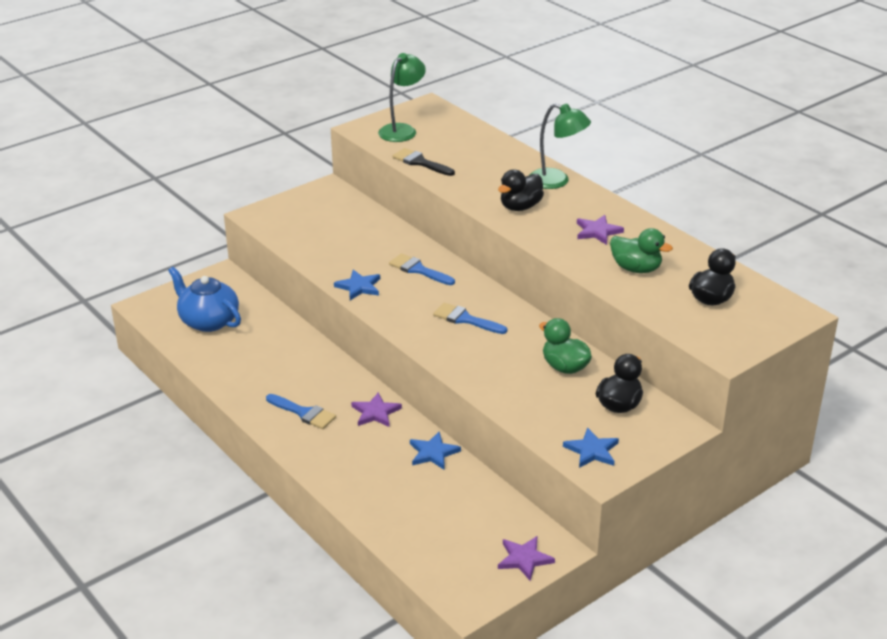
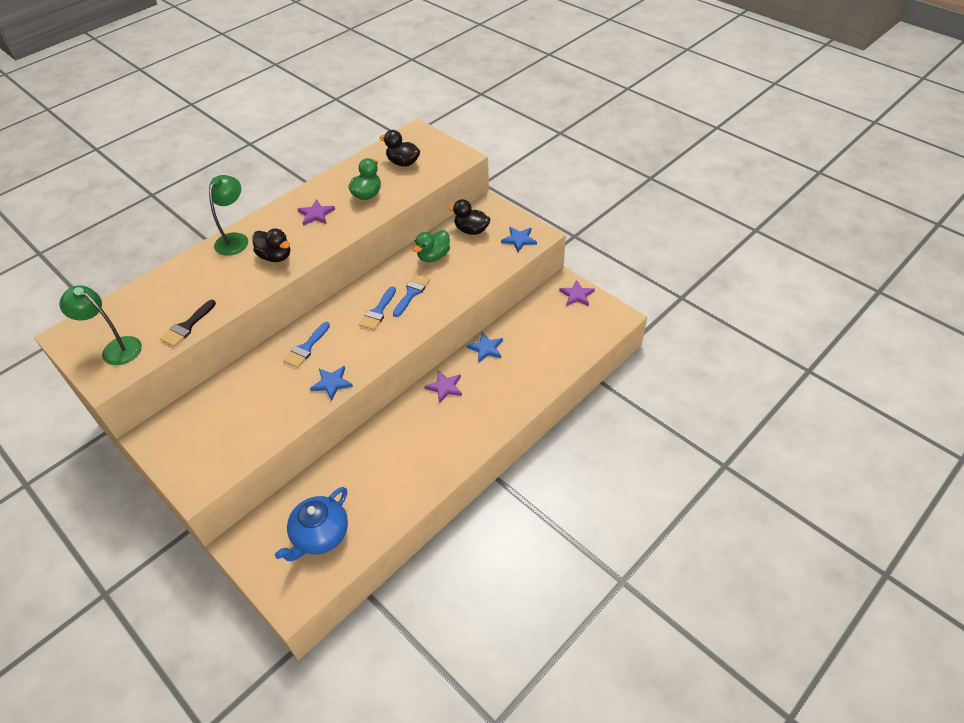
camera: 95 degrees left, 15 degrees up
blue brush [266,394,336,429] -> blue brush moved to [393,274,430,317]

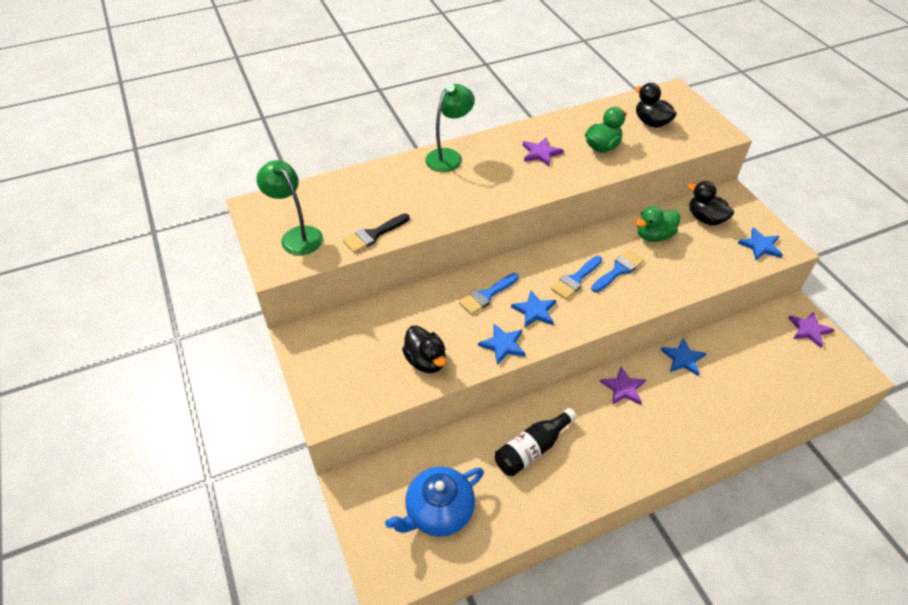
camera: 20 degrees right, 0 degrees up
black duck [252,228,290,262] -> black duck moved to [402,326,446,373]
none -> black bottle [495,408,577,476]
none -> blue star [511,290,557,328]

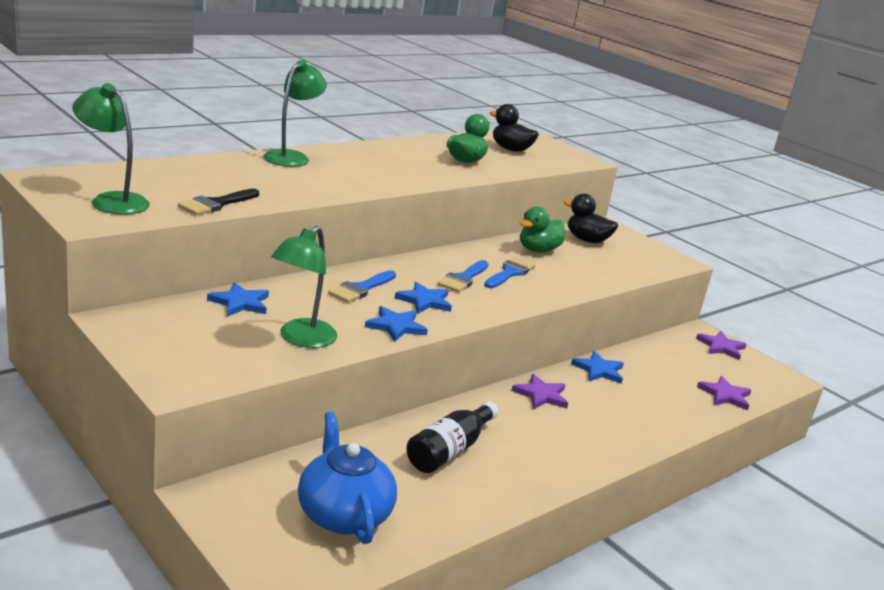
camera: 20 degrees left, 25 degrees down
blue teapot [385,466,484,537] -> blue teapot turned 120 degrees clockwise [298,412,397,544]
black duck [402,326,446,373] -> green lamp [271,226,337,348]
purple star [523,137,563,167] -> purple star moved to [697,376,752,411]
blue star [738,228,783,260] -> blue star moved to [207,282,269,317]

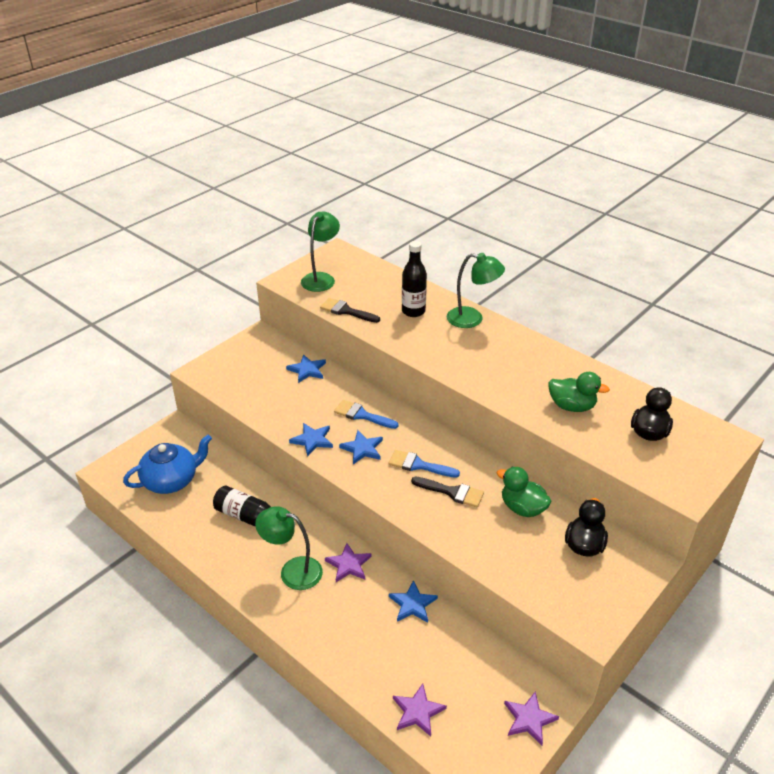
camera: 85 degrees right, 15 degrees up
green lamp [271,226,337,348] -> green lamp moved to [255,506,323,590]
blue brush [484,257,536,288] -> black brush [411,477,484,507]
none -> black bottle [402,241,427,317]

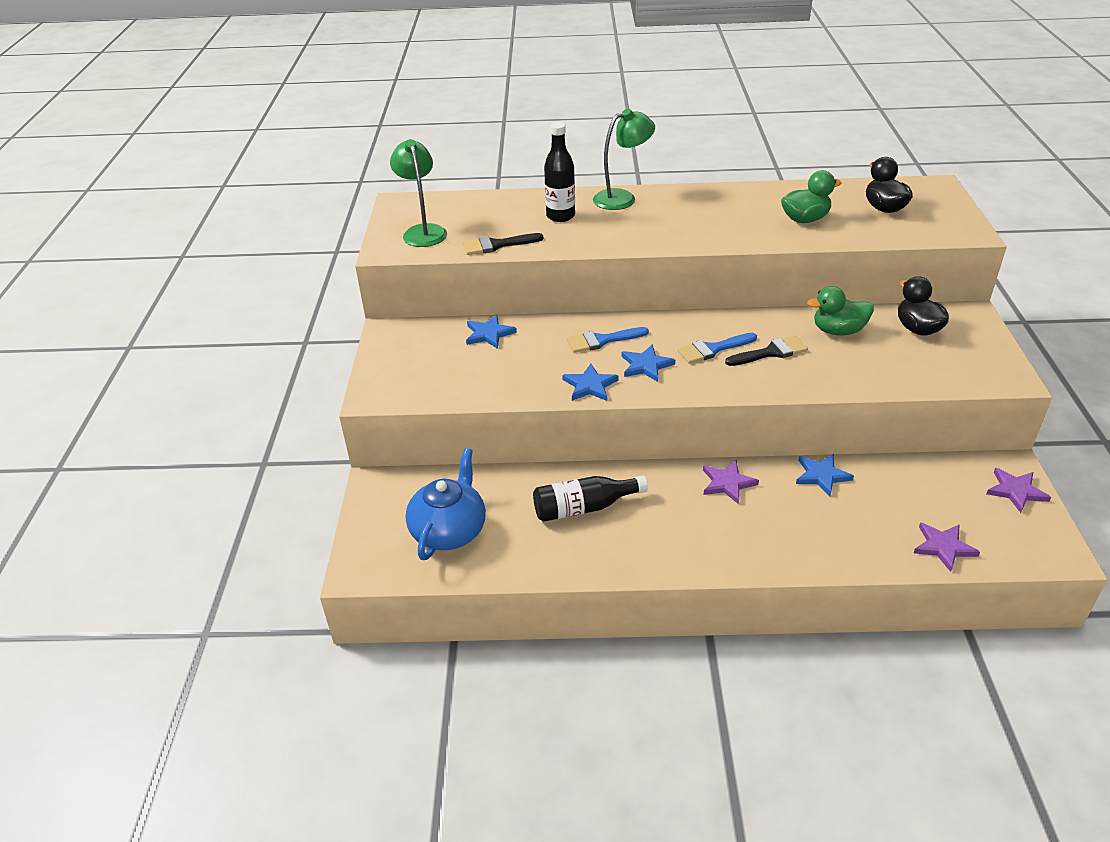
camera: 40 degrees left, 0 degrees up
green lamp [255,506,323,590] -> none

